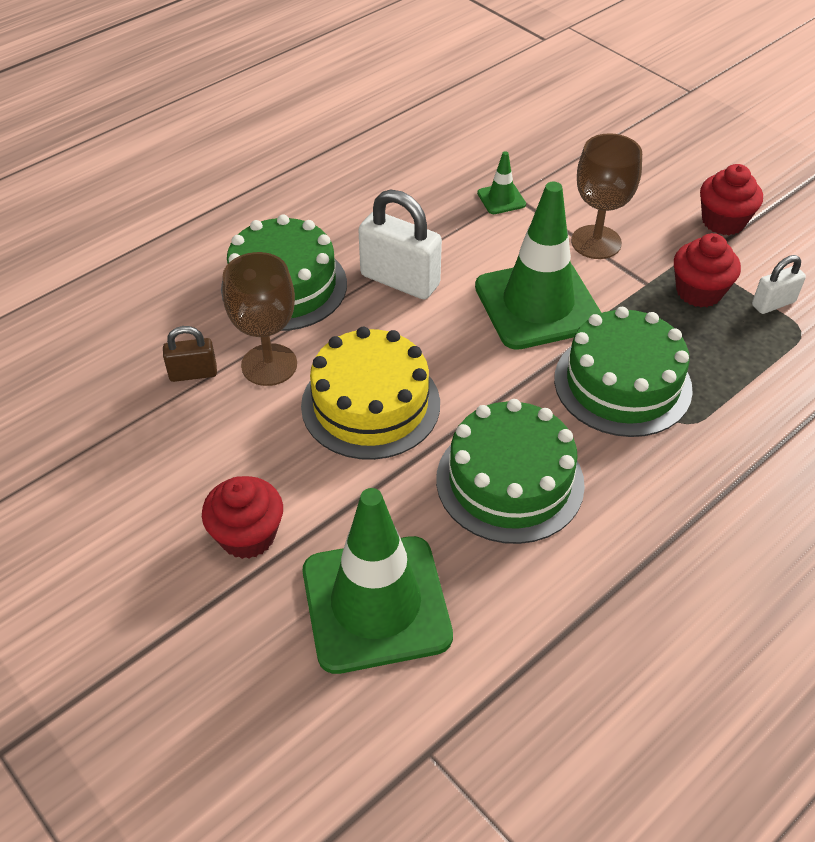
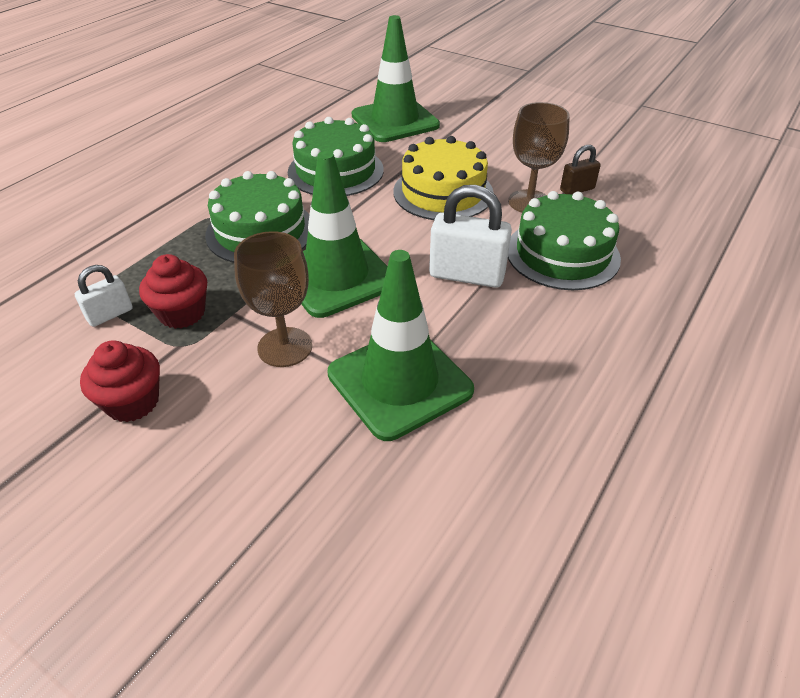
camera: 165 degrees right, 5 degrees down
red cupcake [202,476,283,559] -> none
green traffic cone [477,151,526,214] -> green traffic cone [327,250,474,441], size x2.39

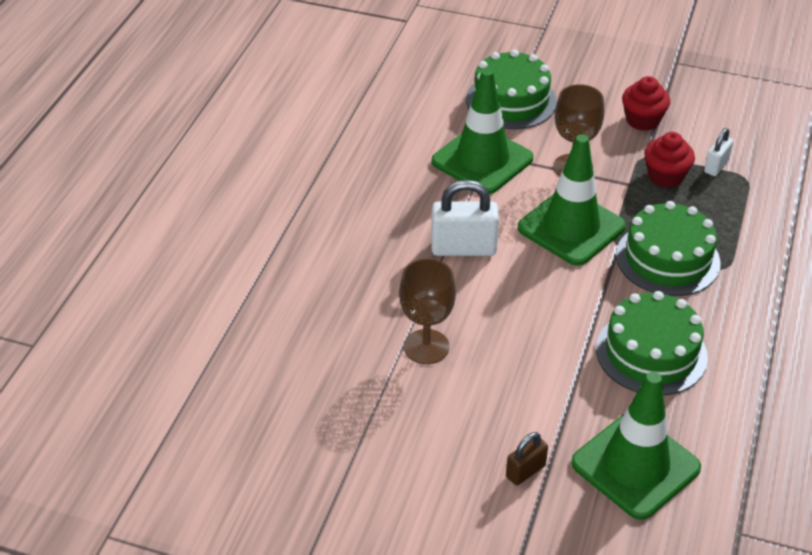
camera: 165 degrees right, 0 degrees up
yellow cake [393,136,494,220] -> none
green cake [508,191,621,290] -> green cake moved to [466,50,557,129]
brown padlock [560,145,601,195] -> brown padlock moved to [506,432,548,486]

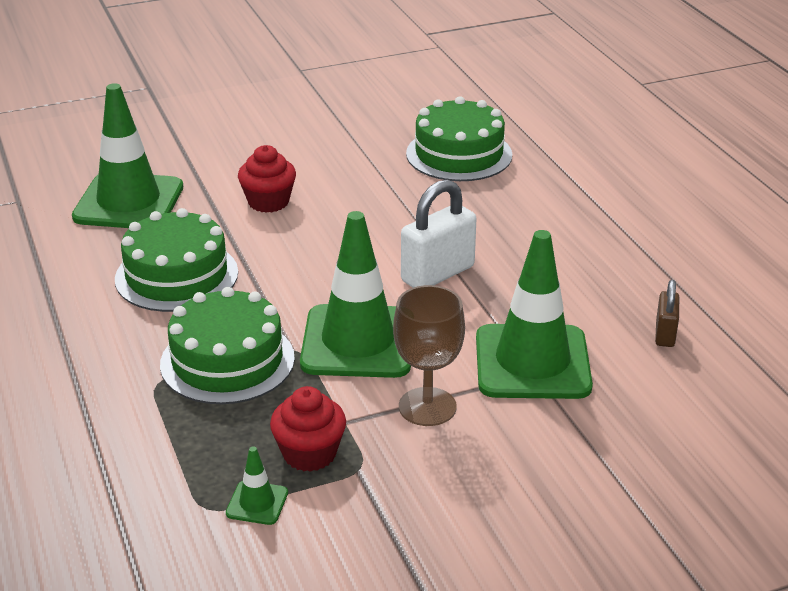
camera: 140 degrees right, 10 degrees down
brown goblet [399,258,456,364] -> none
green cake [466,50,557,129] -> green cake moved to [406,96,512,181]
brown padlock [506,432,548,486] -> brown padlock moved to [655,280,679,347]
red cupcake [622,76,670,131] -> red cupcake moved to [238,145,296,213]
white padlock [704,128,733,176] -> green traffic cone [226,446,288,525]

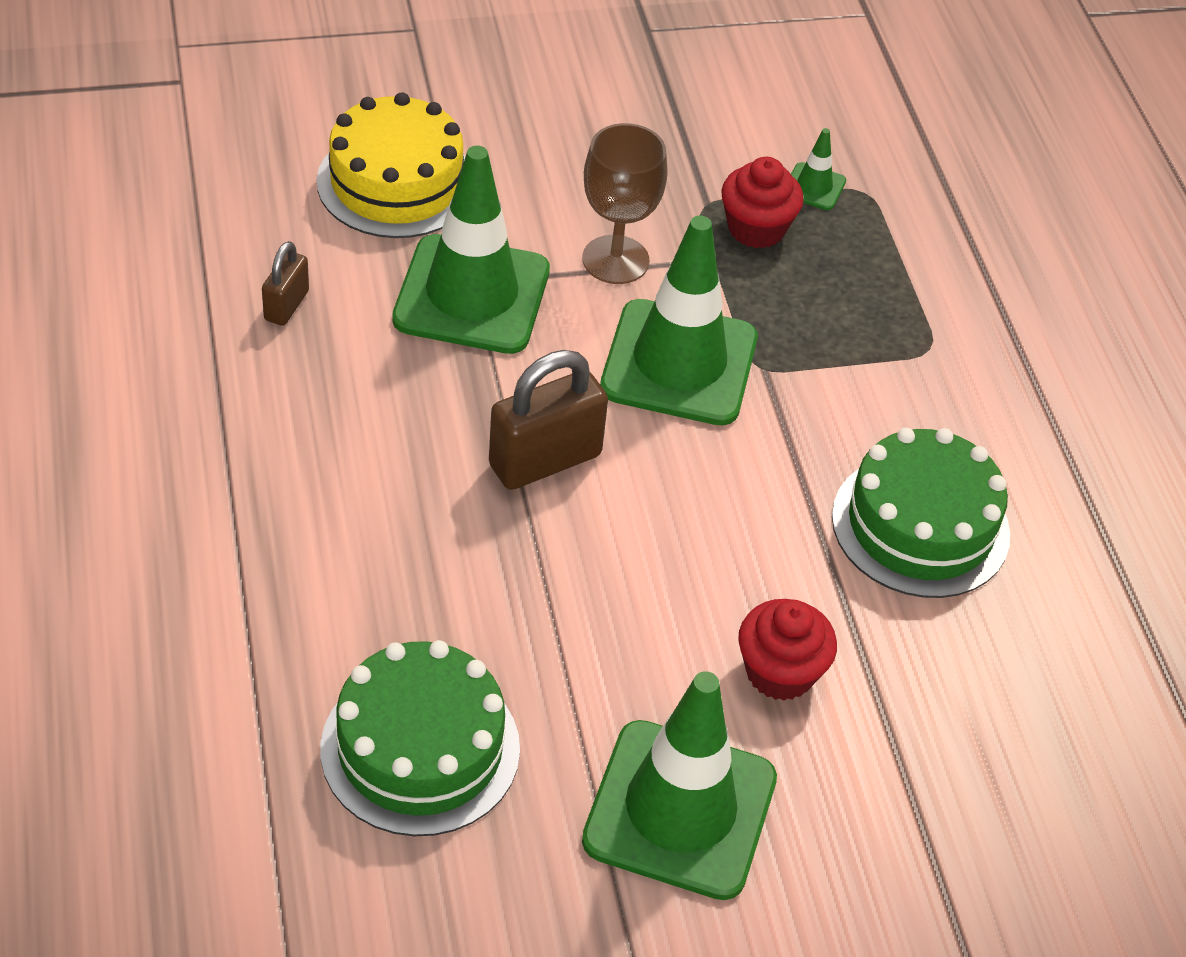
camera: 175 degrees left, 15 degrees up
green traffic cone [72,83,183,228] -> green traffic cone moved to [582,671,777,900]
green cake [160,287,295,404] -> none
white padlock [401,180,477,288] -> brown padlock [489,350,608,490]
none -> yellow cake [317,92,465,238]

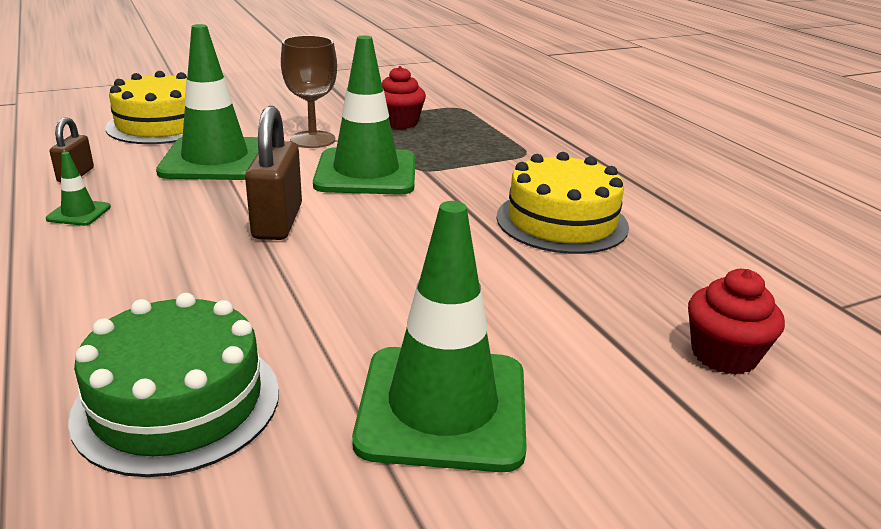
camera: 10 degrees left, 20 degrees down
brown padlock [489,350,608,490] -> brown padlock turned 45 degrees counterclockwise [245,106,302,240]
red cupcake [738,599,837,701] -> red cupcake moved to [688,269,785,375]
green traffic cone [791,128,846,210] -> green traffic cone moved to [46,152,111,226]
green cake [832,428,1010,598] -> yellow cake [496,152,629,254]

